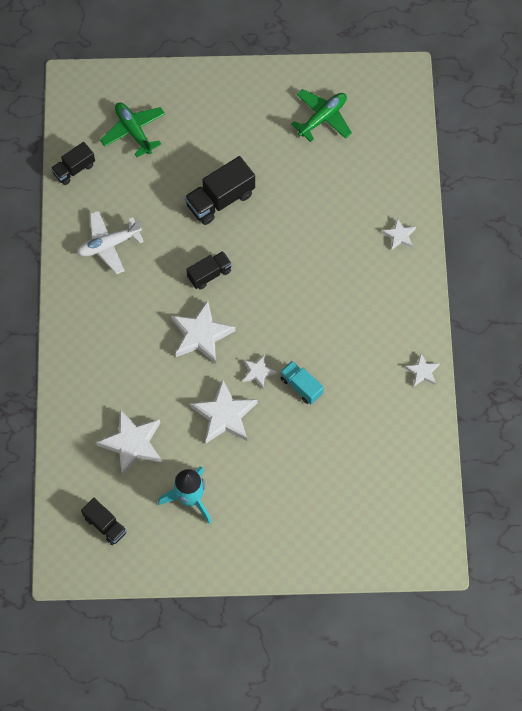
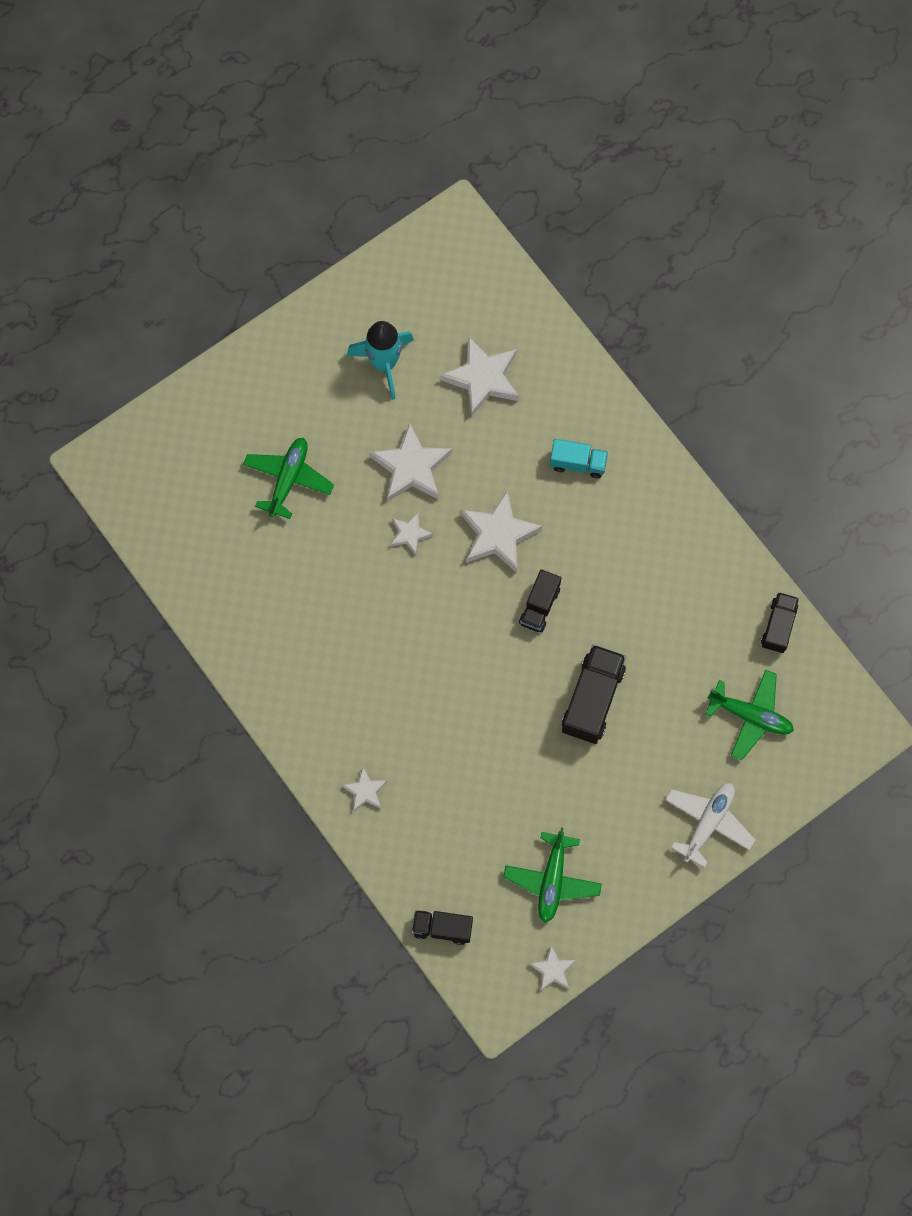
camera: 145 degrees right, 5 degrees up
white plane [77,211,144,274] -> white plane moved to [665,783,755,868]
black truck [81,498,127,545] -> black truck moved to [412,910,473,945]
turquoise truck [280,361,324,404] -> turquoise truck moved to [550,439,608,478]
white star [405,354,440,386] -> white star moved to [529,946,576,991]
none -> green plane [243,438,334,519]

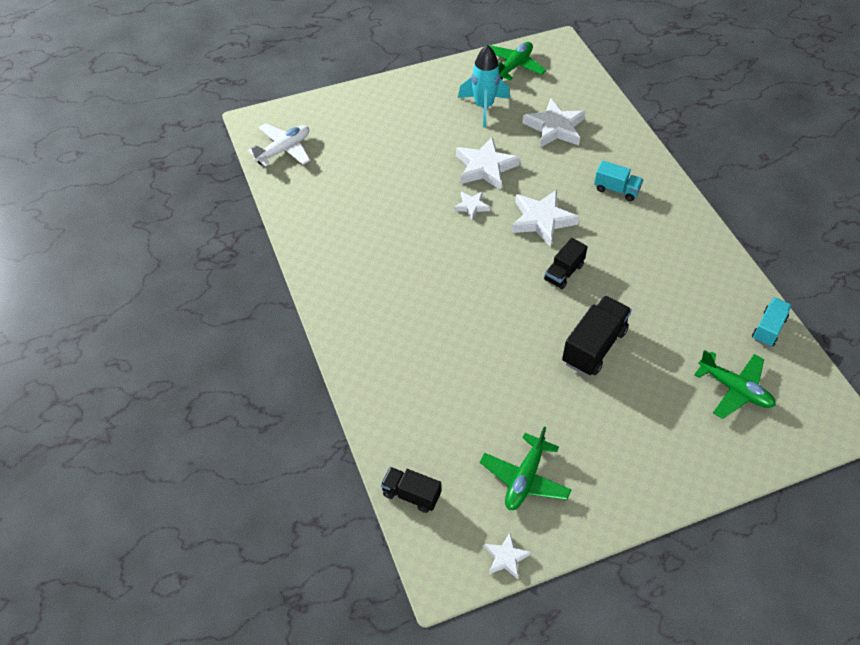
camera: 15 degrees right, 20 degrees down
green plane [243,438,334,519] -> green plane moved to [490,42,546,81]
white star [342,767,387,812] -> none
white plane [665,783,755,868] -> white plane moved to [248,123,310,167]
black truck [761,592,799,653] -> turquoise truck [752,297,792,347]

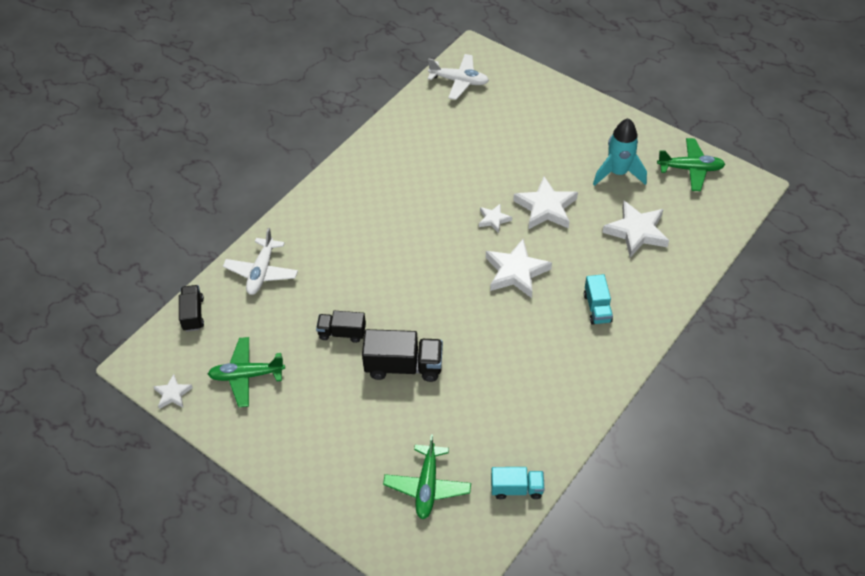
camera: 60 degrees right, 0 degrees up
black truck [544,238,588,289] -> black truck moved to [316,311,366,343]
none -> white plane [223,228,298,295]

